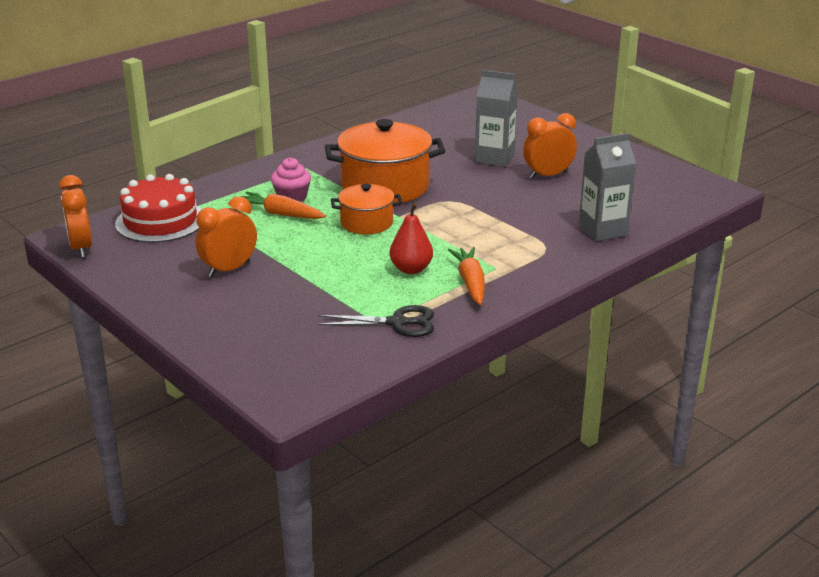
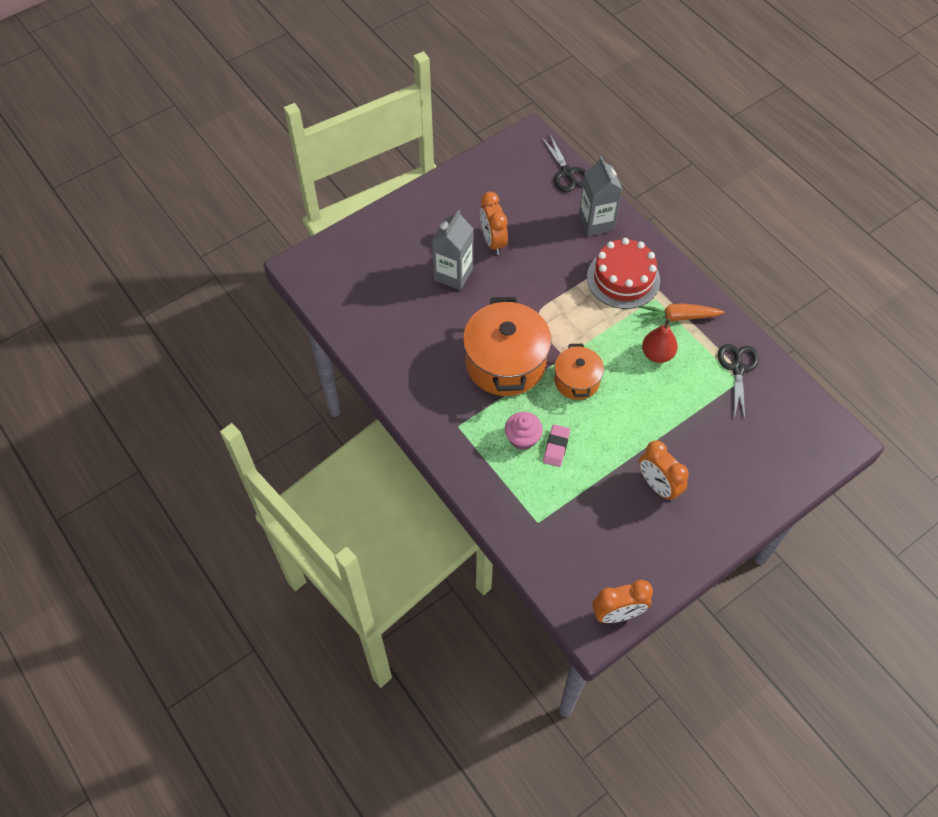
camera: 85 degrees left, 30 degrees up
red cake [115,174,202,243] -> red cake moved to [587,238,660,309]
orange carrot [240,191,326,219] -> pink eraser [543,424,570,467]
none -> black scissors [542,134,586,192]

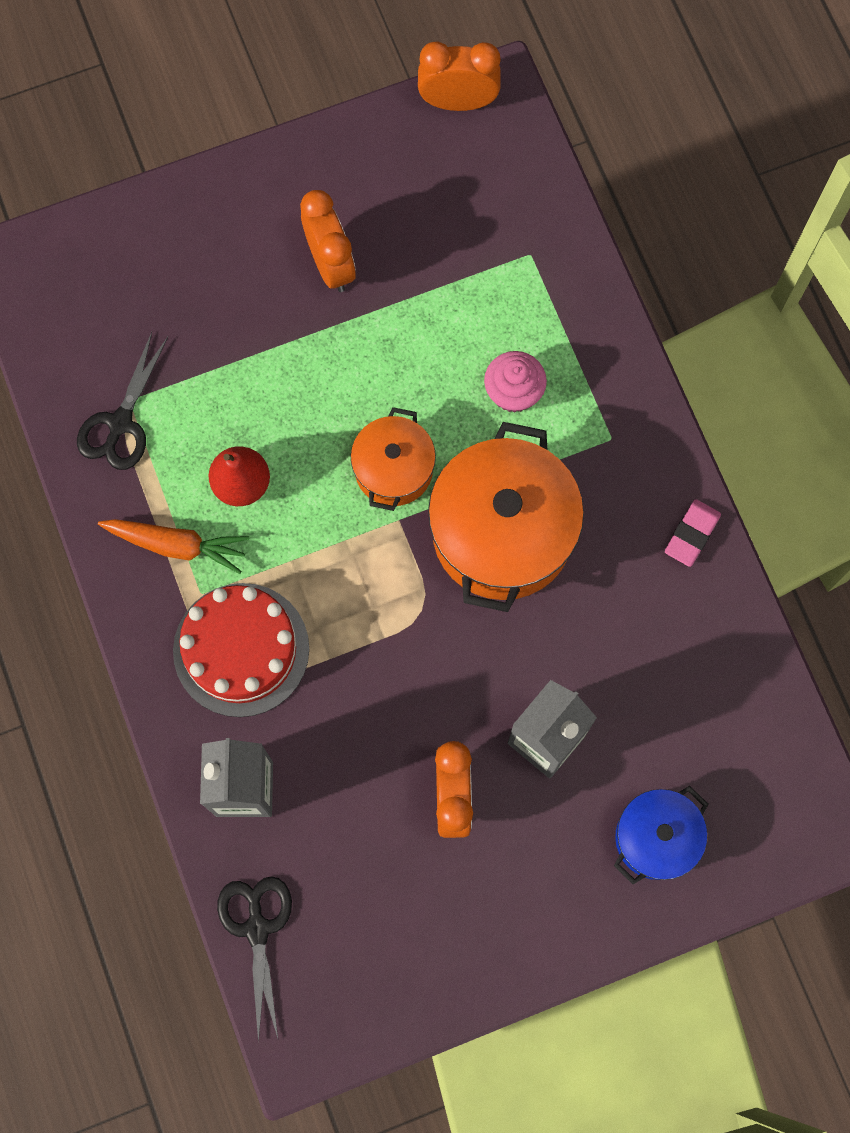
camera: 165 degrees left, 15 degrees up
pink eraser [543,424,570,467] -> pink eraser moved to [665,499,721,567]
none -> blue pot [614,786,708,884]

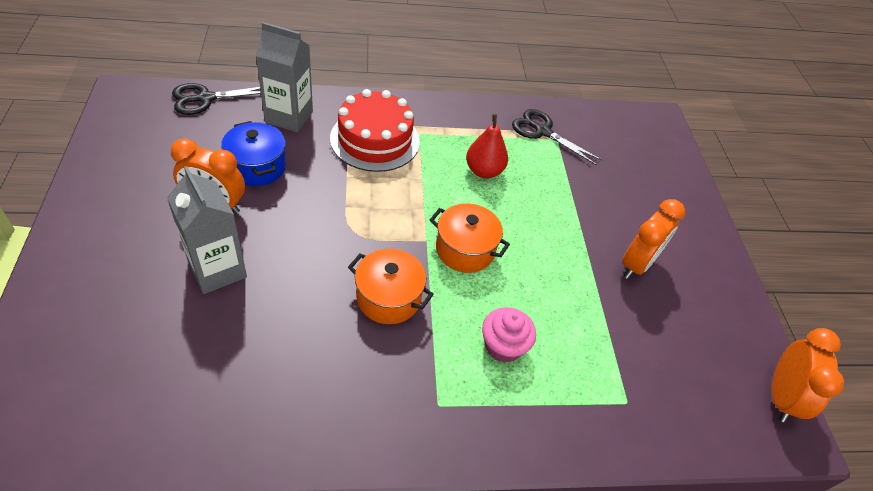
camera: 100 degrees right, 25 degrees down
orange carrot [98,519,249,574] -> none
black scissors [217,876,292,1043] -> black scissors turned 150 degrees clockwise [172,83,261,115]
orange clock [300,190,356,292] -> orange clock turned 45 degrees counterclockwise [622,199,685,279]
orange pot [428,422,584,612] -> orange pot [348,248,434,324], size x0.56
blue pot [614,786,708,884] -> blue pot moved to [221,121,286,186]
pink eraser [665,499,721,567] -> none

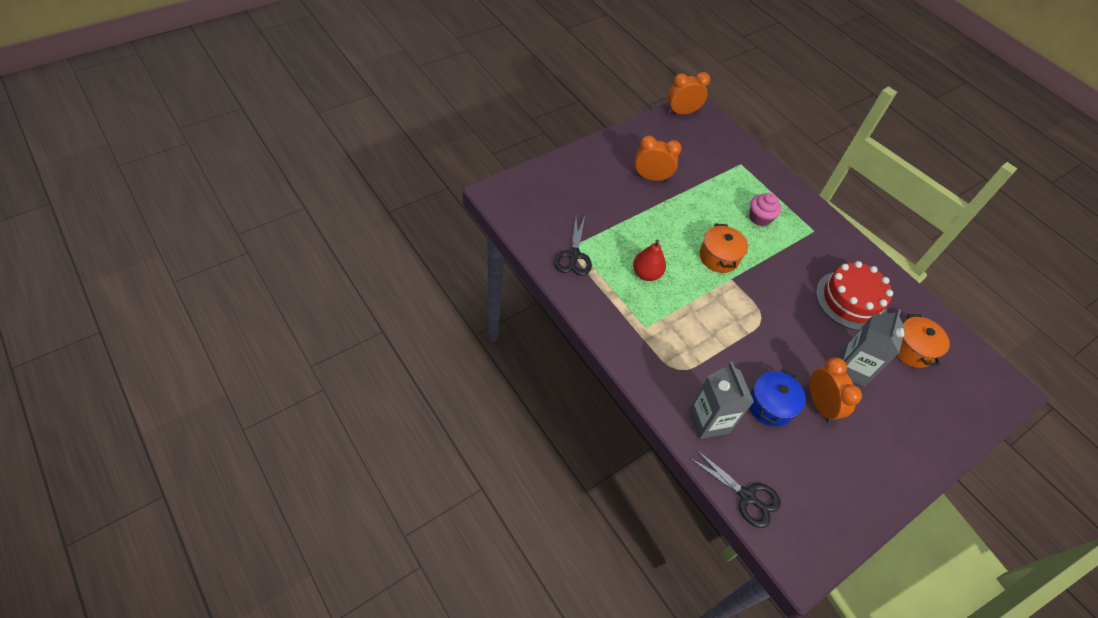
camera: 120 degrees left, 5 degrees up
red cake [330,89,420,172] -> red cake moved to [816,261,893,330]
orange pot [348,248,434,324] -> orange pot moved to [897,314,950,368]

